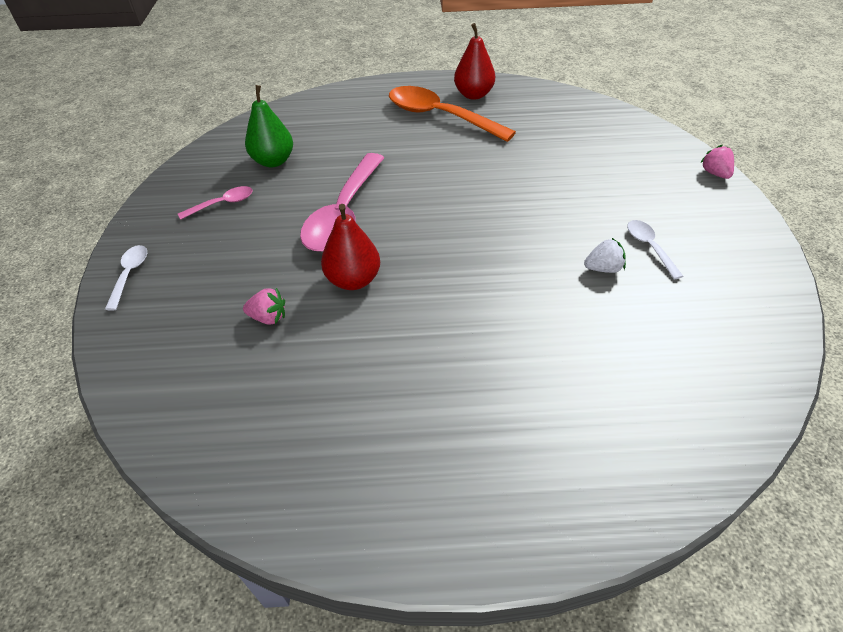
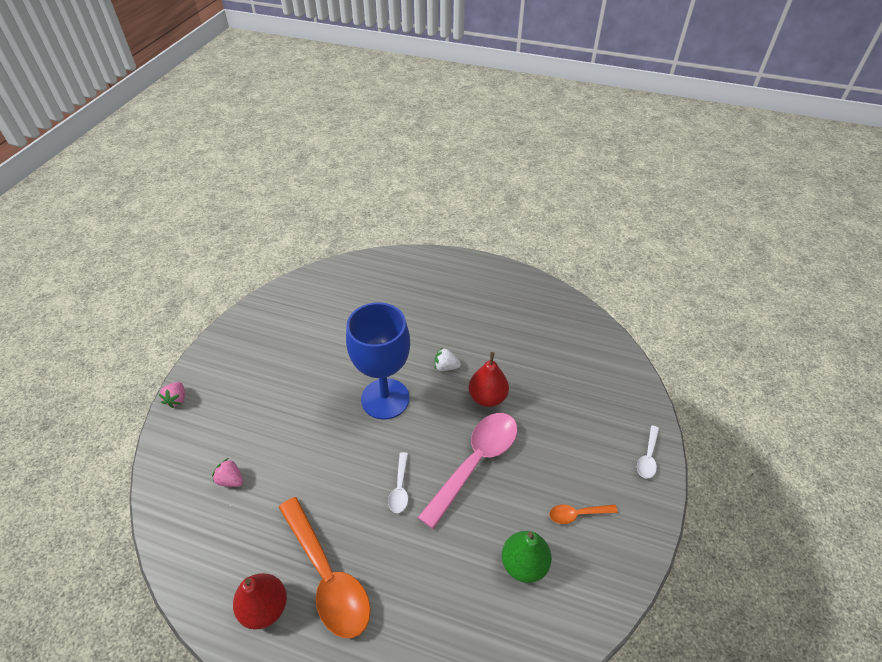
camera: 160 degrees left, 0 degrees up
pink spoon [178,186,253,220] -> orange spoon [549,504,618,524]
pink strawberry [243,288,285,325] -> pink strawberry moved to [212,458,243,487]
white strawberry [584,238,626,273] -> white strawberry moved to [435,347,461,371]
white spoon [627,220,683,280] -> white spoon moved to [388,452,408,513]
none -> blue goblet [346,302,410,420]

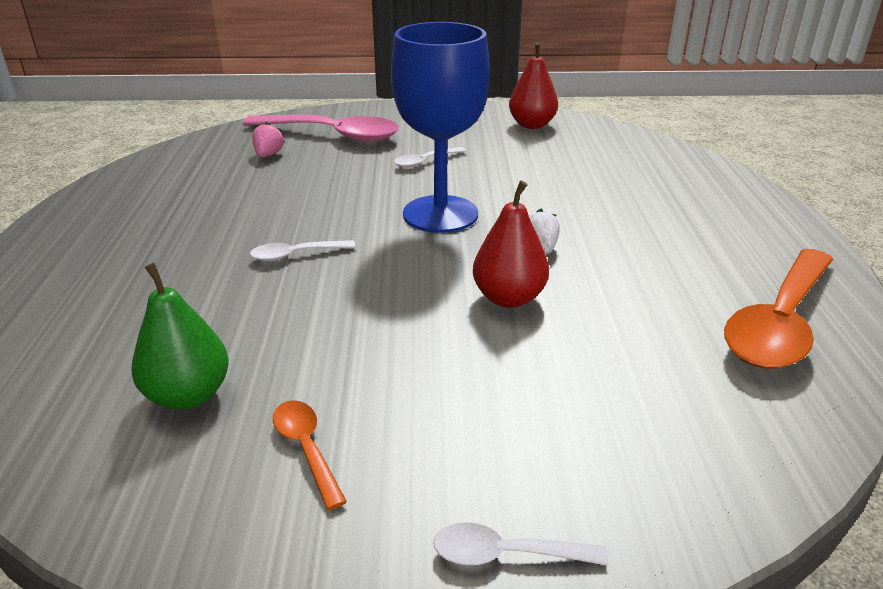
camera: 70 degrees right, 15 degrees down
pink strawberry [158,382,185,408] -> none
red pear [233,573,287,630] -> red pear moved to [509,42,558,129]
orange spoon [278,497,371,638] -> orange spoon moved to [724,249,833,369]
pink spoon [418,413,518,529] -> pink spoon moved to [243,115,399,142]
none -> white spoon [394,147,466,168]

